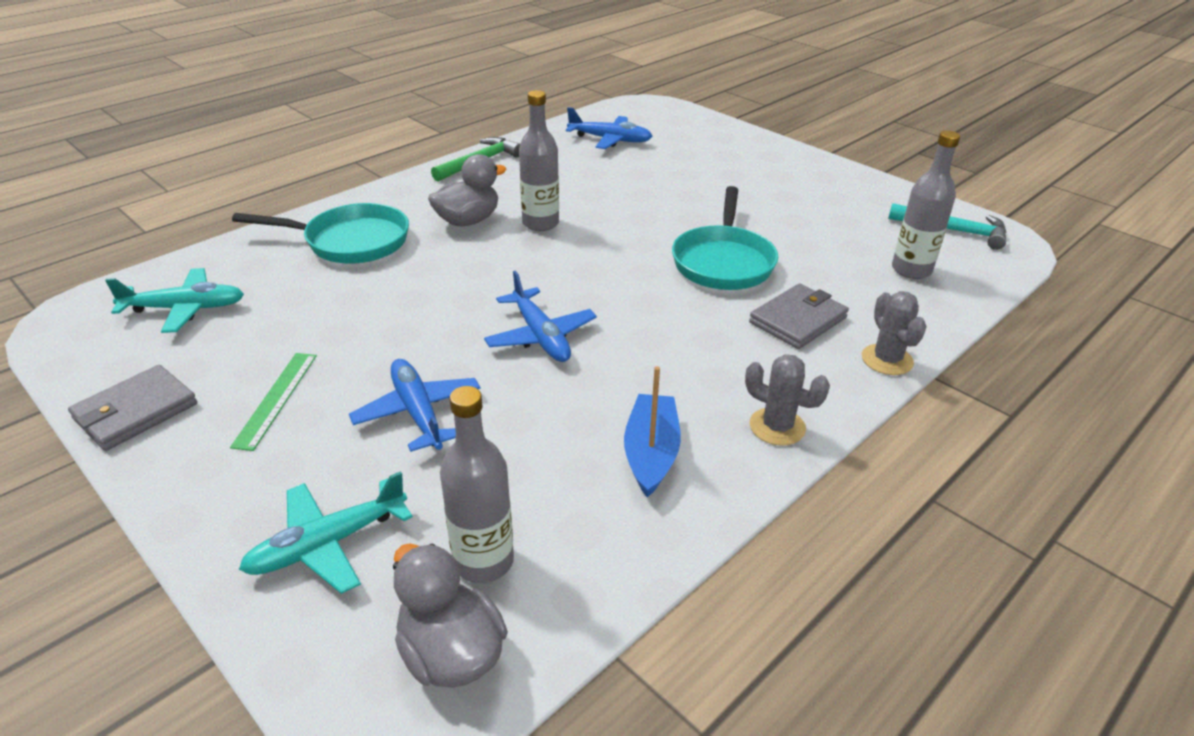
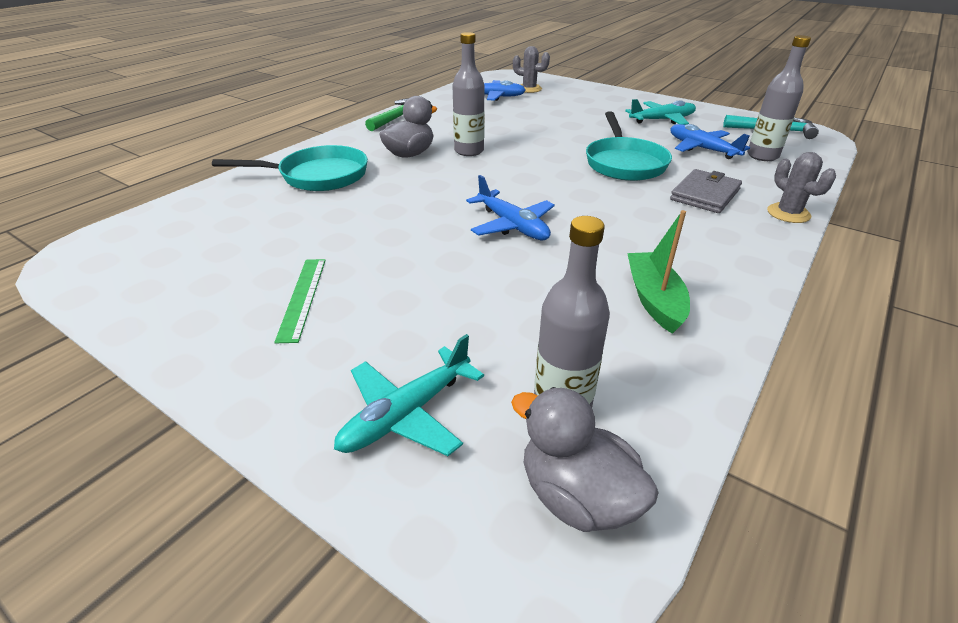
camera: 10 degrees left, 0 degrees up
grey wallet [68,365,197,451] -> none
turquoise plane [105,268,244,333] -> turquoise plane moved to [625,99,696,125]
blue plane [349,359,481,452] -> blue plane moved to [670,124,750,159]
blue boat [624,366,681,497] -> green boat [627,210,690,334]
grey cactus [745,354,830,446] -> grey cactus moved to [513,46,550,93]

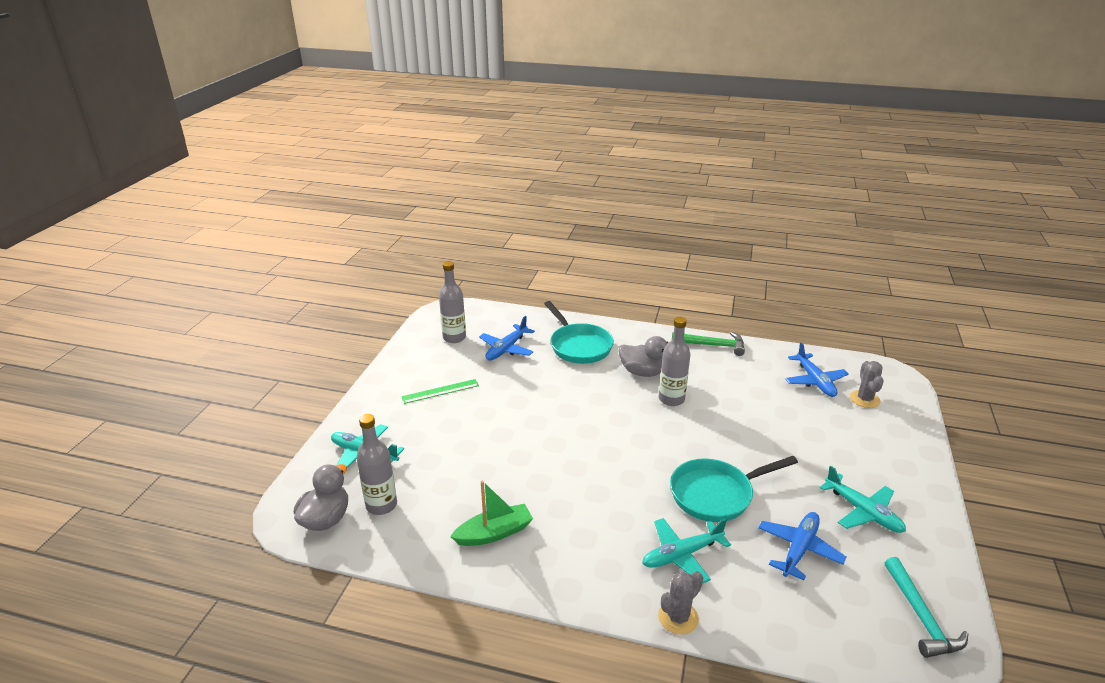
camera: 70 degrees right, 5 degrees down
blue plane [466,175,555,240] -> blue plane moved to [479,316,535,360]
grey wallet [670,169,742,213] -> turquoise plane [642,518,731,584]
grey bottle [747,35,811,161] -> grey bottle moved to [439,261,466,343]

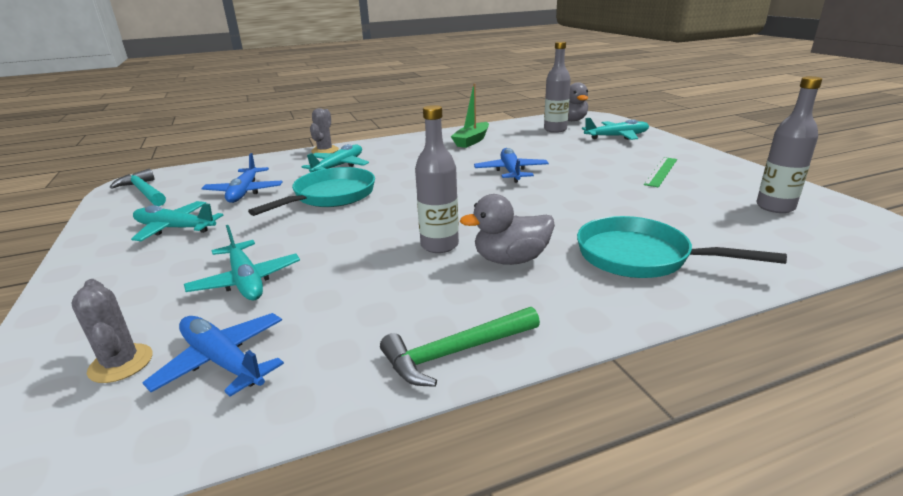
camera: 145 degrees right, 5 degrees down
blue plane [479,316,535,360] -> blue plane moved to [474,148,549,183]
none -> turquoise plane [184,225,300,300]

